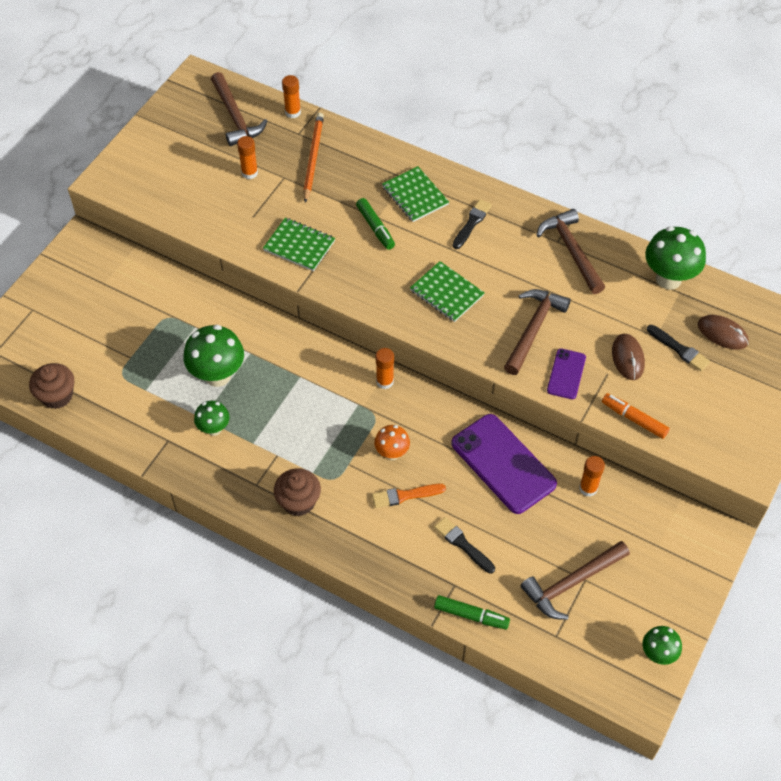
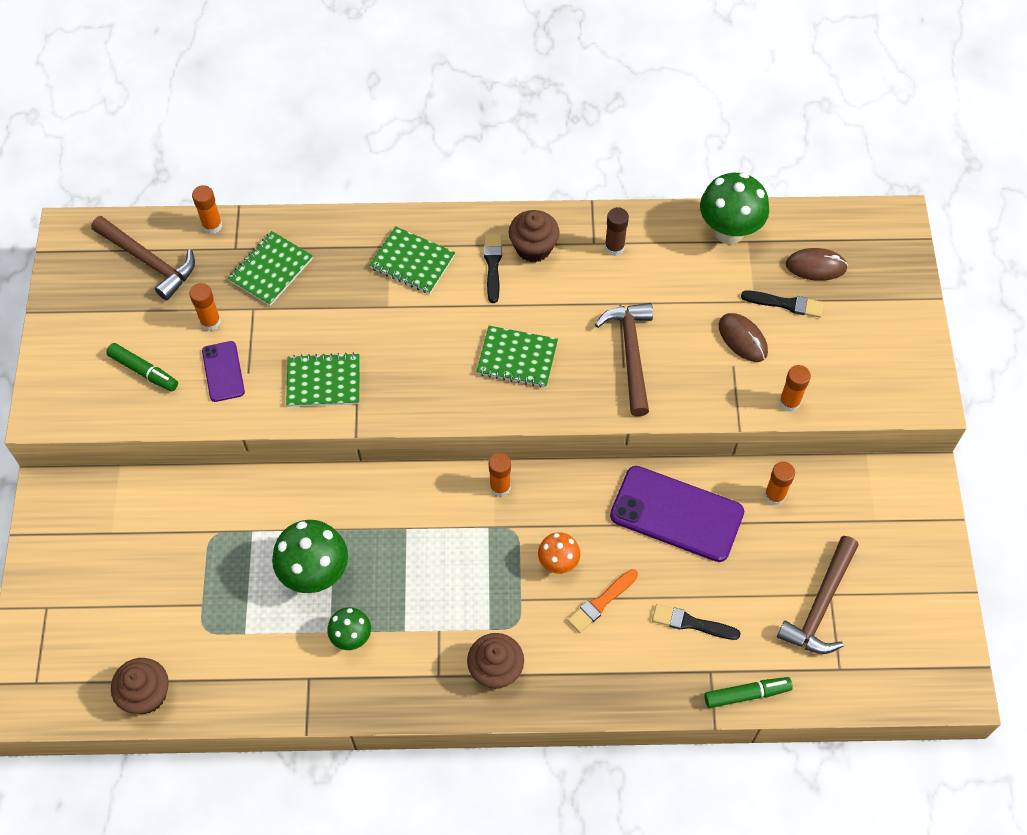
camera: 30 degrees left, 5 degrees up
orange pencil [303,113,324,203] -> green notebook [228,231,313,306]
green marker [356,198,395,250] -> green marker moved to [106,343,178,392]
brown hammer [536,209,605,294] -> brown glue stick [605,207,629,256]
purple phone [547,348,586,399] -> purple phone moved to [202,341,245,402]
orange marker [602,393,670,439] -> orange glue stick [779,365,811,412]
green mushroom [642,626,682,665] -> none
none -> brown cupcake [509,210,560,262]

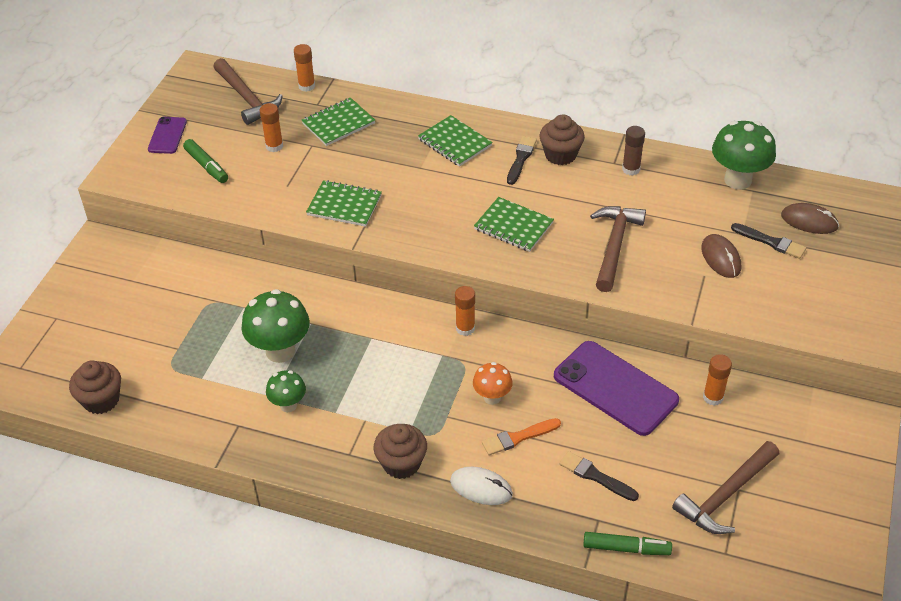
camera: 20 degrees right, 15 degrees down
purple phone [202,341,245,402] -> purple phone moved to [148,117,187,154]
orange glue stick [779,365,811,412] -> none
none -> white mouse [450,467,513,505]

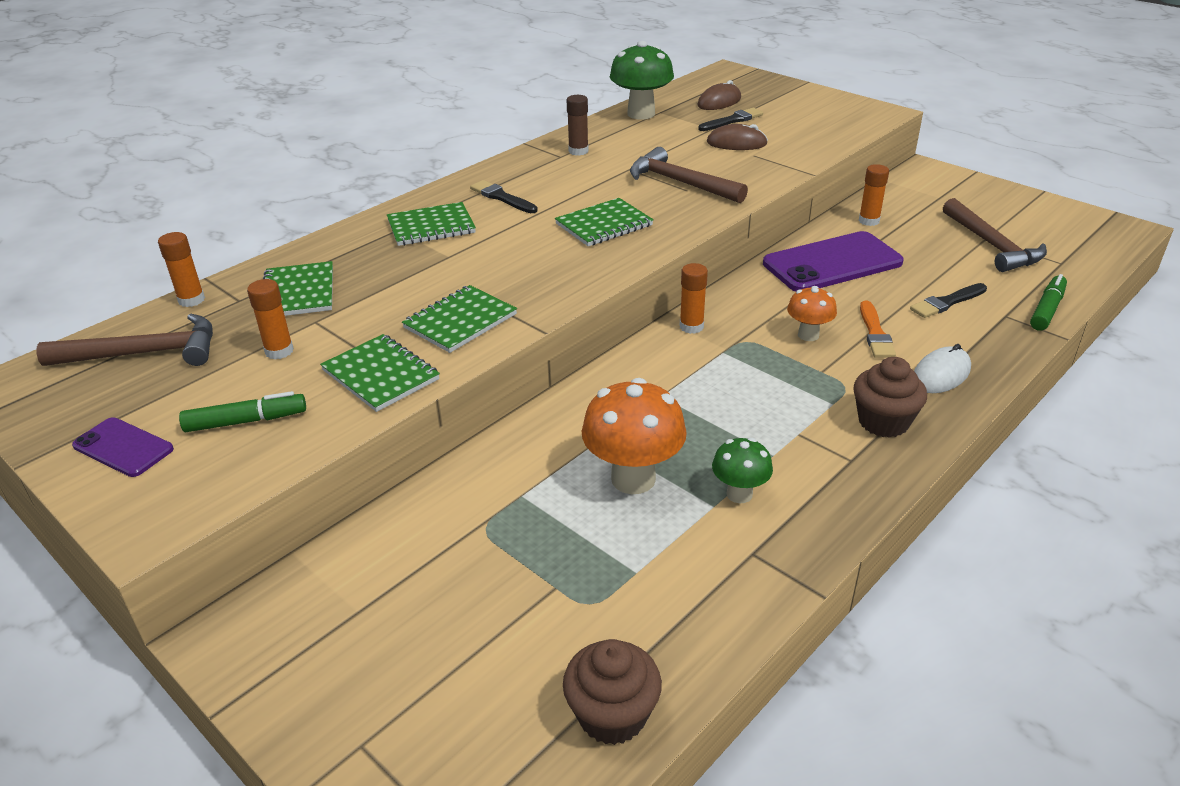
camera: 65 degrees left, 10 degrees down
green mushroom [242,289,310,363] -> orange mushroom [582,378,687,494]
brown cupcake [540,114,585,165] -> none
none -> green notebook [320,334,440,412]

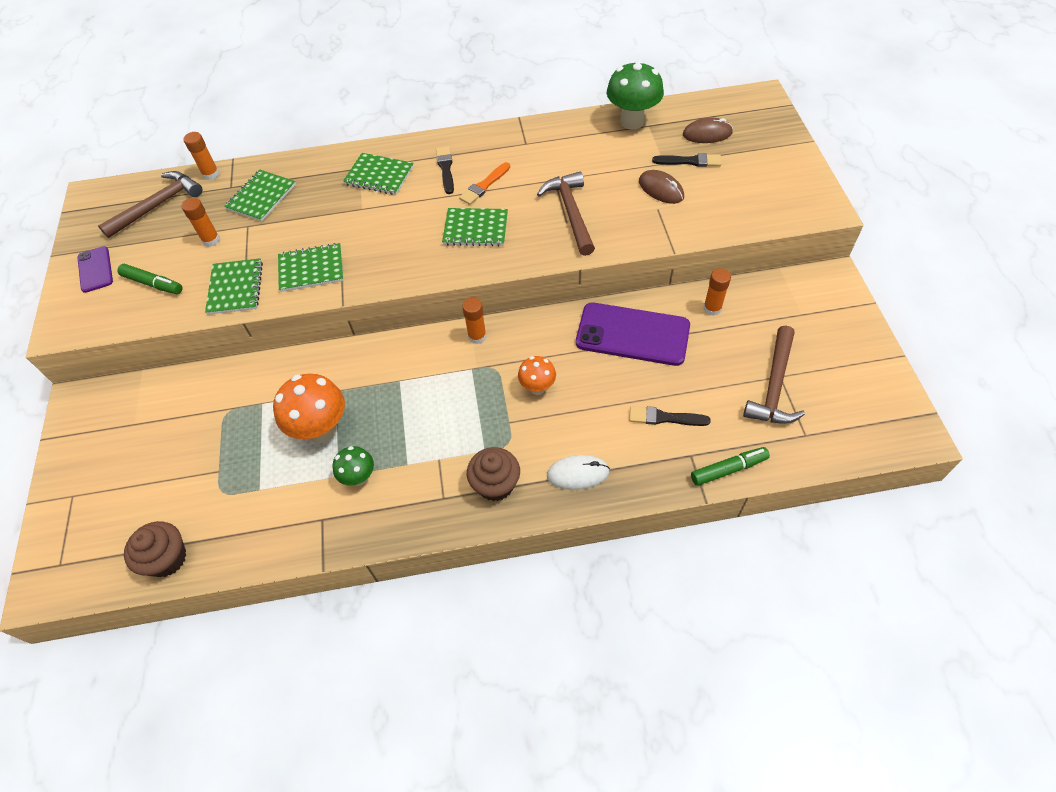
camera: 40 degrees right, 20 degrees up
brown hammer [37,314,213,366] -> brown hammer turned 75 degrees counterclockwise [98,171,202,238]
brown glue stick [567,95,589,156] -> none
orange brush [860,300,896,358] -> orange brush moved to [459,162,510,205]

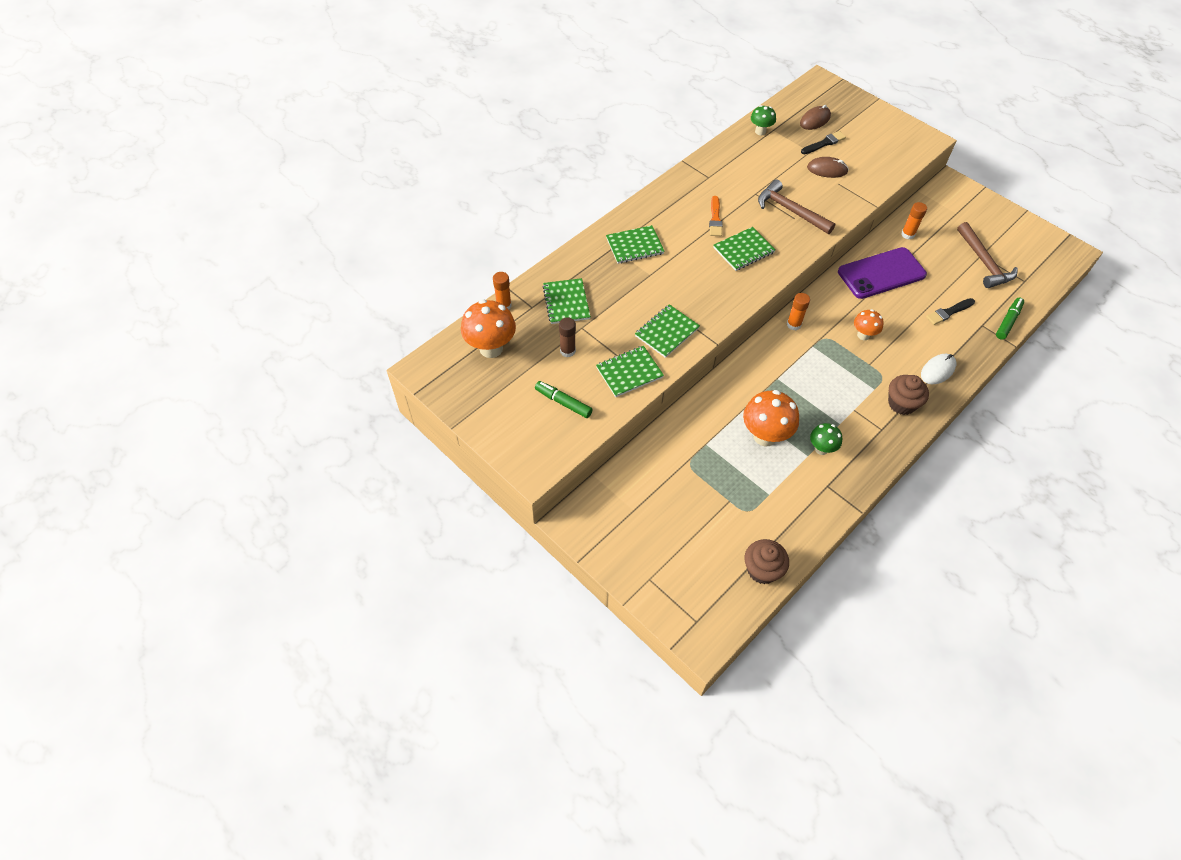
camera: 40 degrees left, 0 degrees up
purple phone [77,246,113,293] -> none
brown hammer [98,171,202,238] -> orange mushroom [461,299,516,358]
green marker [117,264,182,294] -> green marker turned 135 degrees counterclockwise [535,381,593,418]
orange glue stick [181,198,220,247] -> brown glue stick [559,317,576,357]
green notebook [205,258,263,315] -> green notebook turned 75 degrees counterclockwise [596,346,664,397]
black brush [436,146,454,194] -> none
green mushroom [607,60,664,130] -> green mushroom [751,105,776,135], size x0.57

